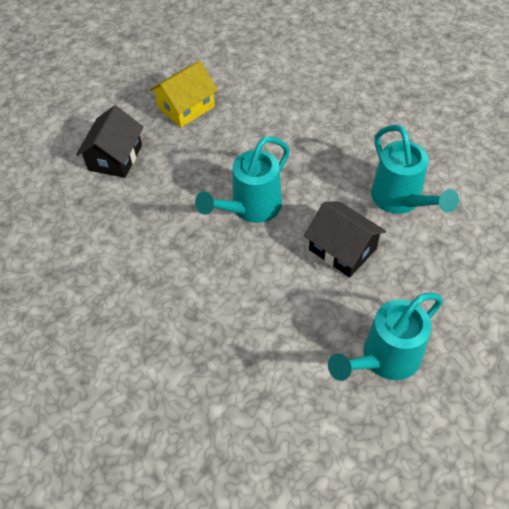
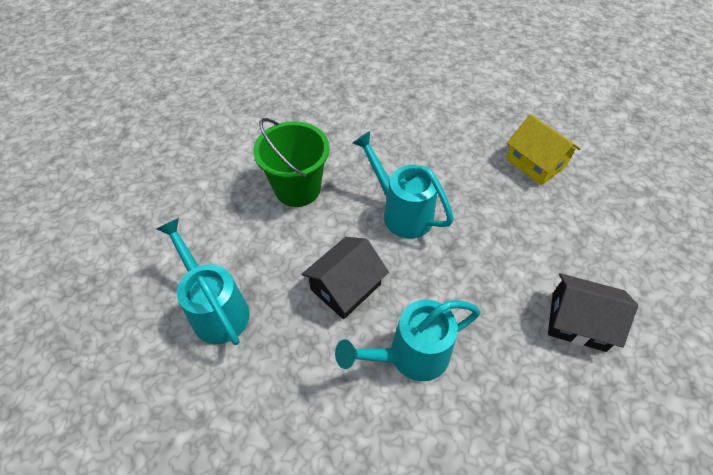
camera: 90 degrees right, 0 degrees up
black house [76,105,144,178] -> black house moved to [548,273,638,352]
none -> green bucket [253,118,330,207]

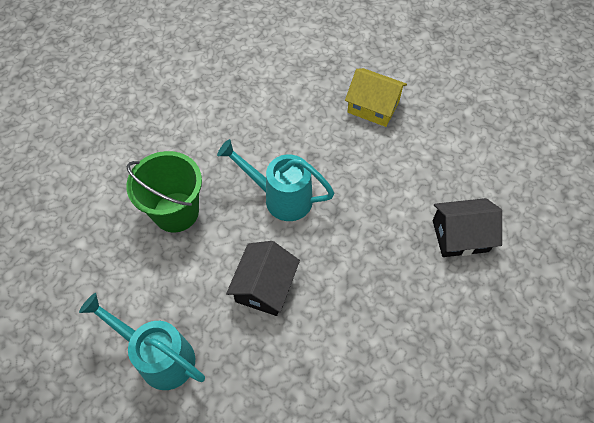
camera: 25 degrees left, 5 degrees up
turquoise watering can [335,300,480,381] -> none

